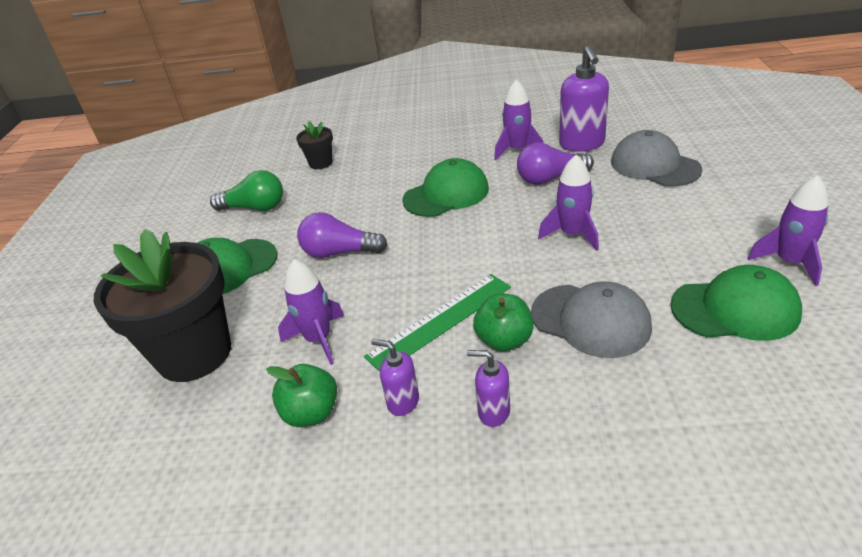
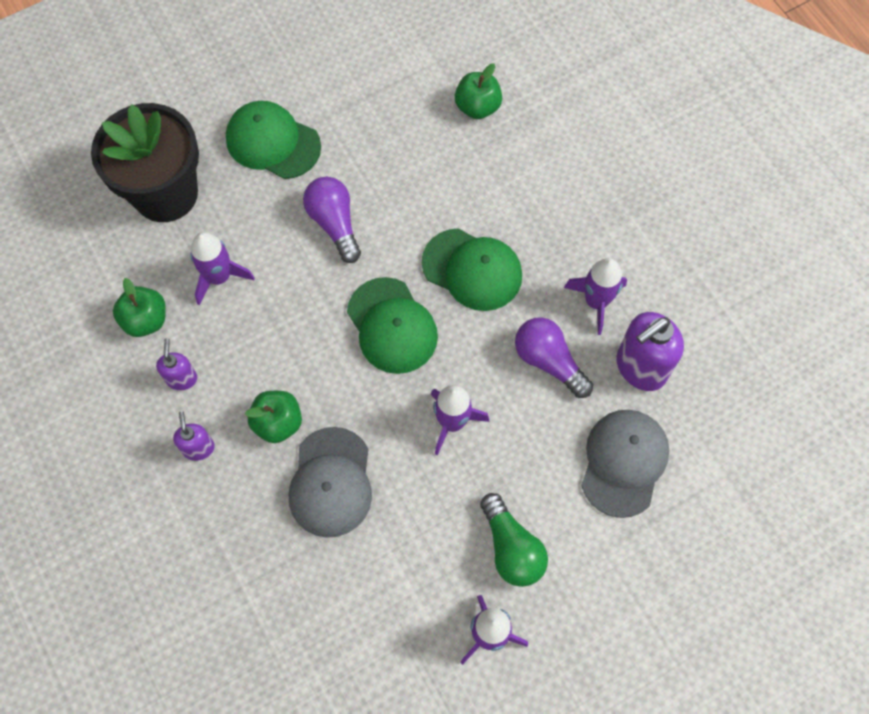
camera: 55 degrees right, 30 degrees up
green light bulb [210,170,283,211] -> green light bulb moved to [480,493,548,587]
black flower pot [296,121,333,169] -> green apple [455,64,502,119]
green ruler [364,274,511,372] -> none
green cap [670,265,802,341] -> green cap moved to [347,277,438,374]

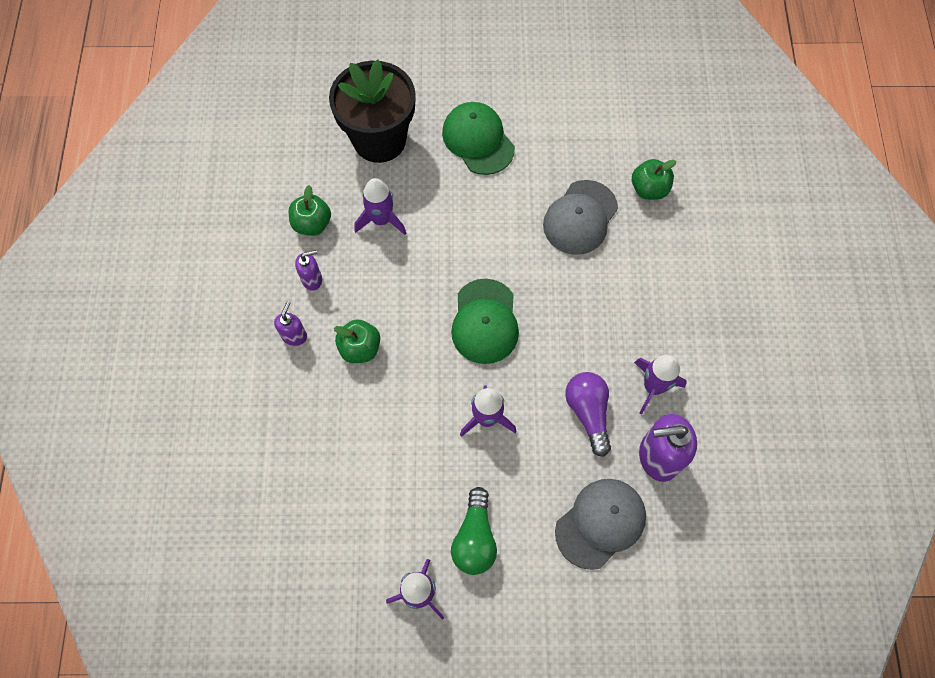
camera: 30 degrees right, 0 degrees up
purple soap dispenser [156,338,197,390] -> purple soap dispenser turned 45 degrees clockwise [295,250,322,291]
grey cap [289,427,372,538] -> grey cap moved to [543,180,618,255]
purple light bulb [303,177,361,263] -> none
green cap [422,228,522,311] -> none

